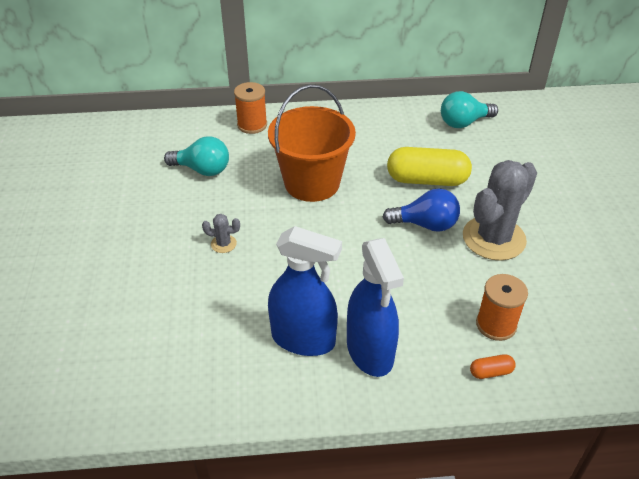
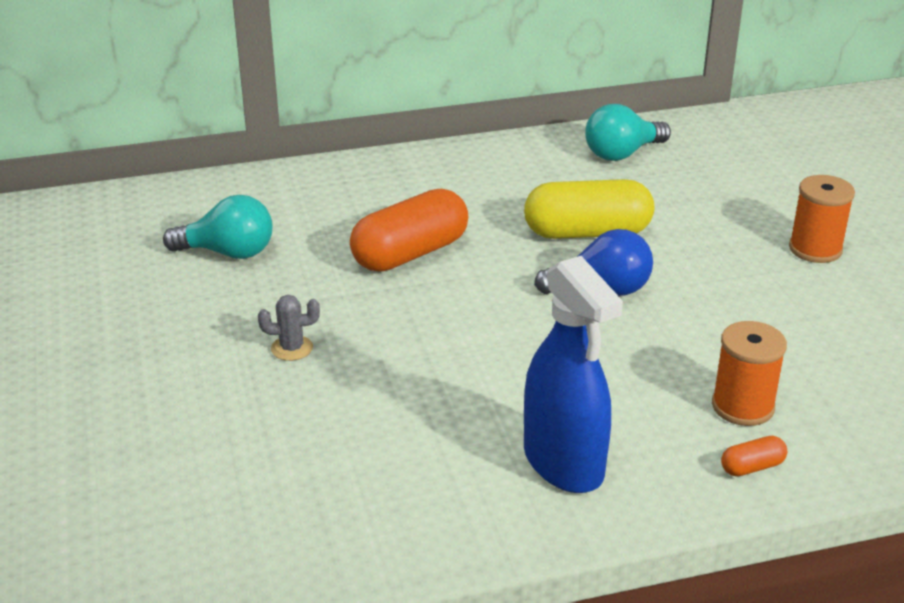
camera: 10 degrees left, 10 degrees down
orange spool [234,82,267,134] -> orange spool moved to [789,175,855,263]
orange bucket [268,85,356,202] -> orange capsule [350,189,468,271]
blue spray bottle [268,226,342,356] -> none
grey cactus [463,160,537,261] -> none

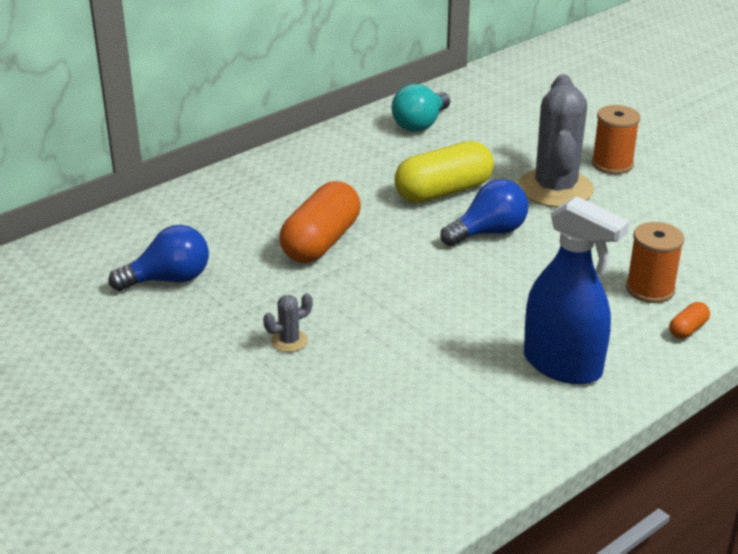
camera: 25 degrees left, 0 degrees up
turquoise light bulb [163,195,272,259] -> blue light bulb [109,225,209,291]
none -> grey cactus [518,74,594,207]

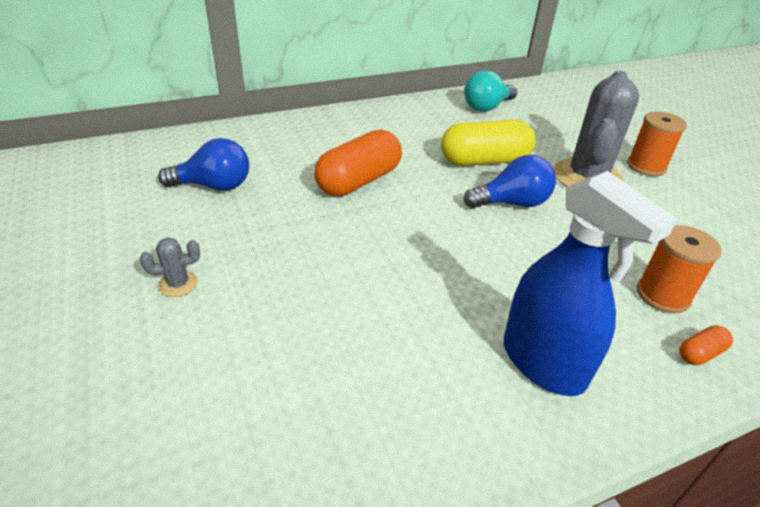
camera: 15 degrees right, 5 degrees up
grey cactus [263,293,313,352] -> grey cactus moved to [140,237,200,297]

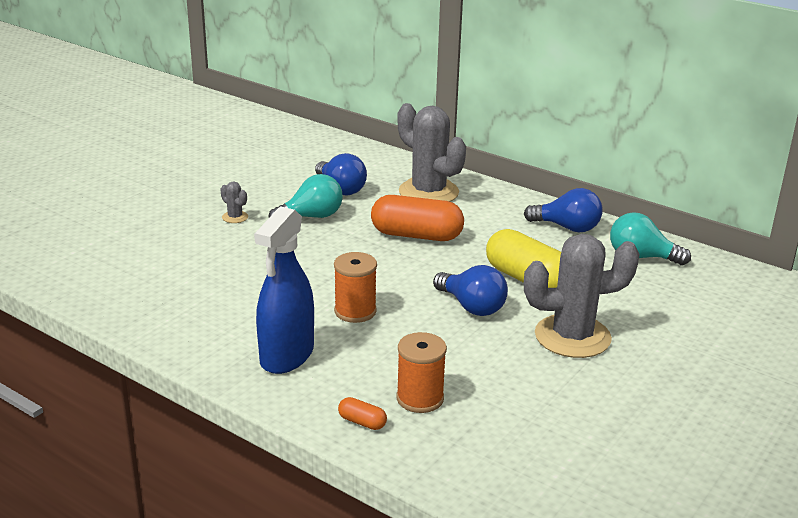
camera: 60 degrees right, 10 degrees down
orange spool [627,111,687,176] -> orange spool moved to [334,252,377,323]
none -> turquoise light bulb [269,174,343,218]
none -> grey cactus [397,103,466,202]
none -> blue light bulb [524,188,603,233]

